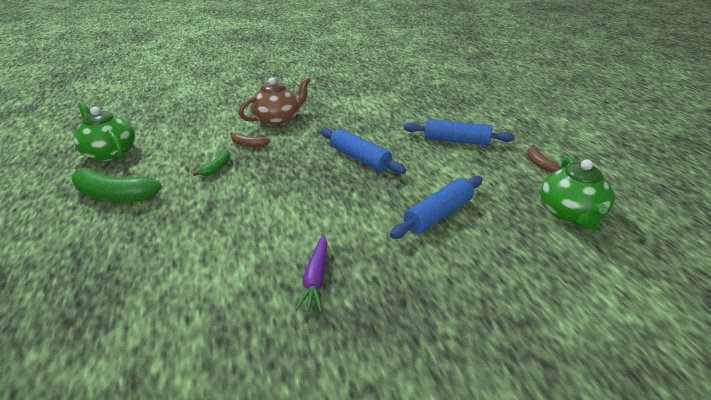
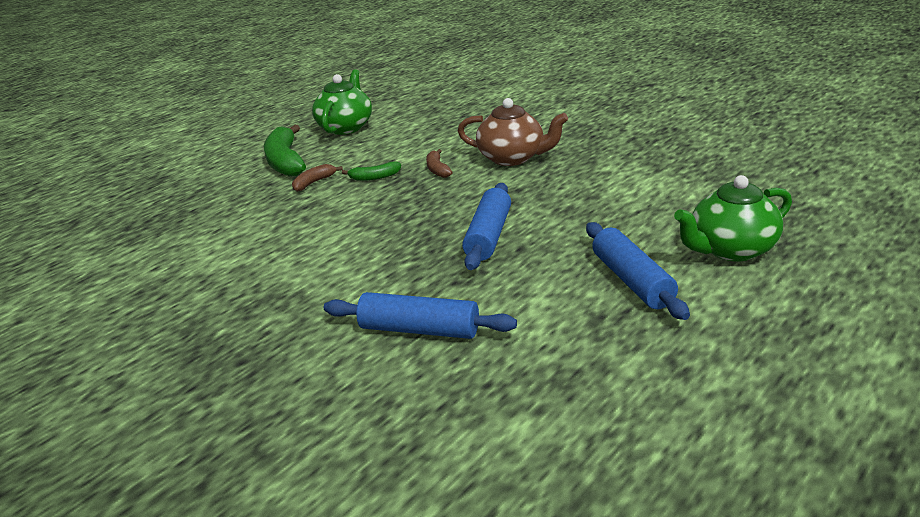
camera: 60 degrees right, 5 degrees down
purple carrot [295,234,327,312] -> none
brown banana [527,145,560,173] -> brown banana moved to [292,164,343,192]
green teapot [540,157,614,229] -> green teapot moved to [674,175,792,261]

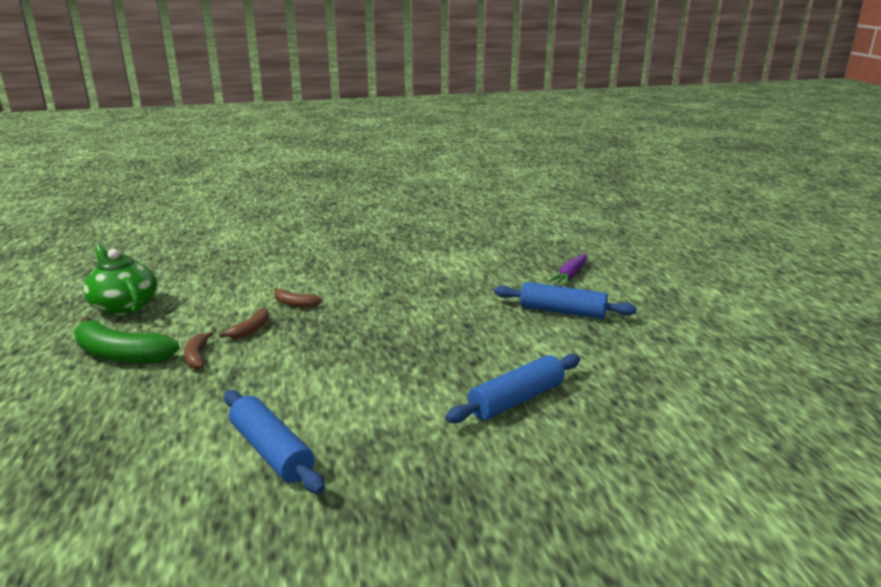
camera: 55 degrees left, 5 degrees down
green banana [342,162,401,181] -> brown banana [219,308,269,339]
brown teapot [458,98,568,166] -> none
blue rolling pin [462,183,511,270] -> blue rolling pin moved to [224,390,325,494]
green teapot [674,175,792,261] -> purple carrot [549,254,587,286]

